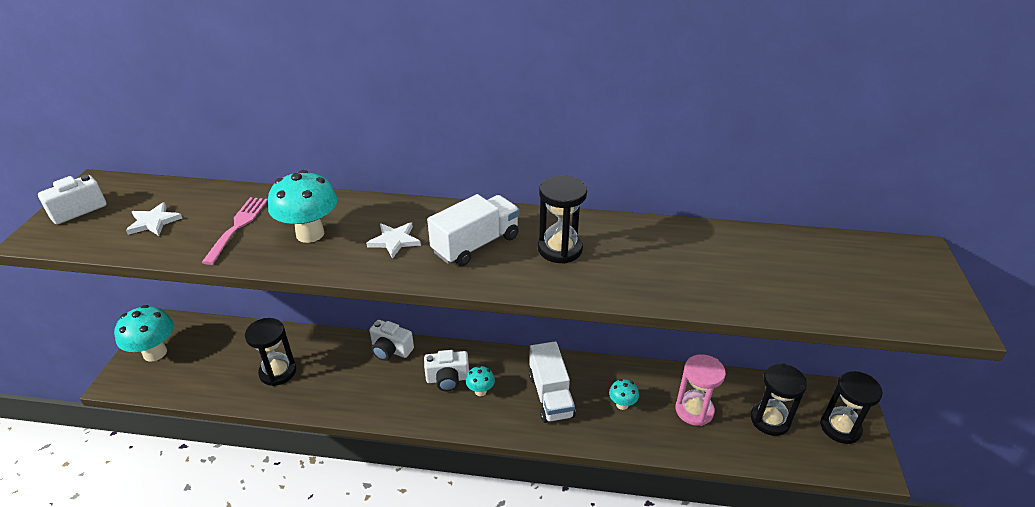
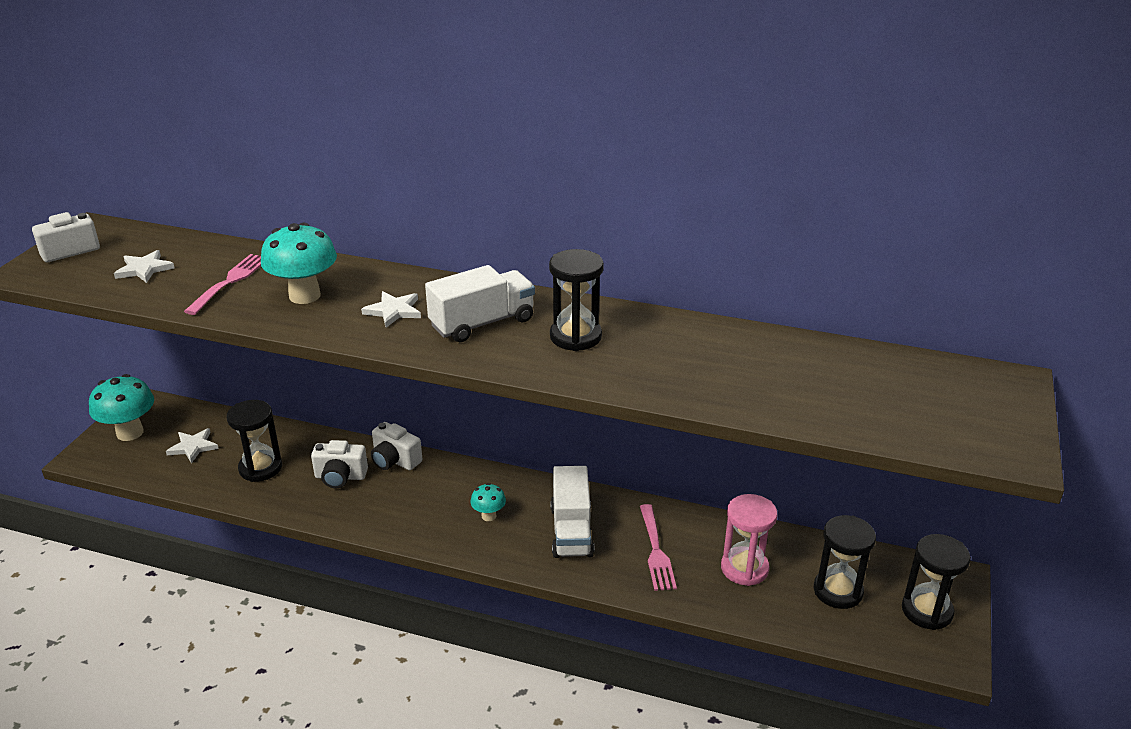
camera: 10 degrees right, 5 degrees down
white camera [424,350,469,391] -> white camera moved to [311,440,368,488]
turquoise mushroom [609,379,639,410] -> pink fork [640,504,677,591]
none -> white star [166,428,219,464]

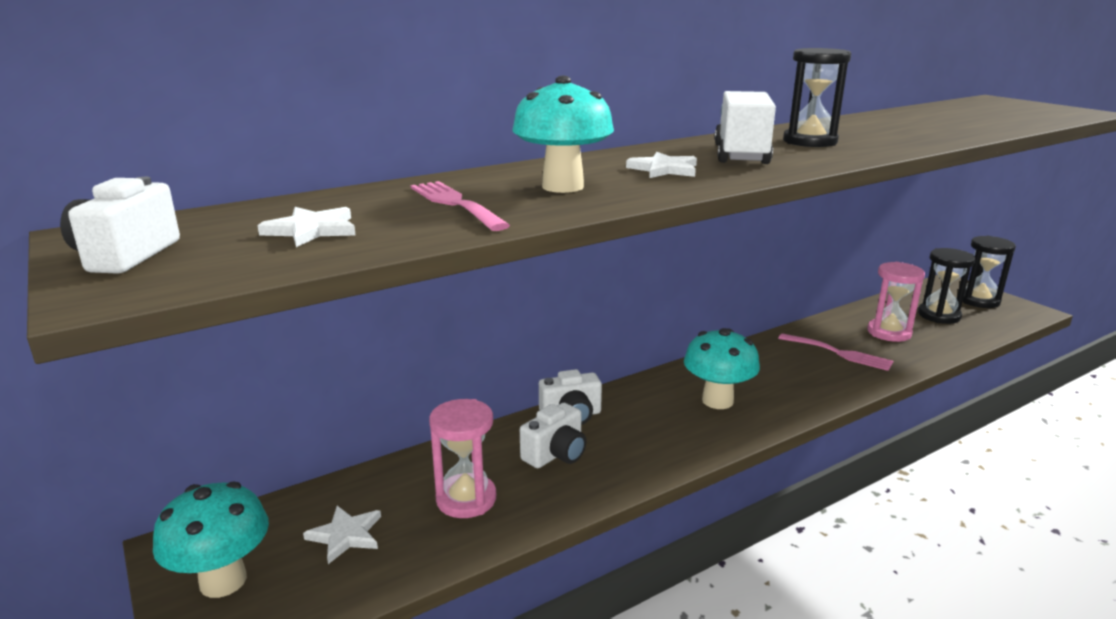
camera: 50 degrees left, 10 degrees down
black hourglass [227,400,282,482] -> pink hourglass [429,399,496,518]
turquoise mushroom [470,483,506,521] -> turquoise mushroom [684,328,760,409], size x1.91
white truck [550,466,594,558] -> none

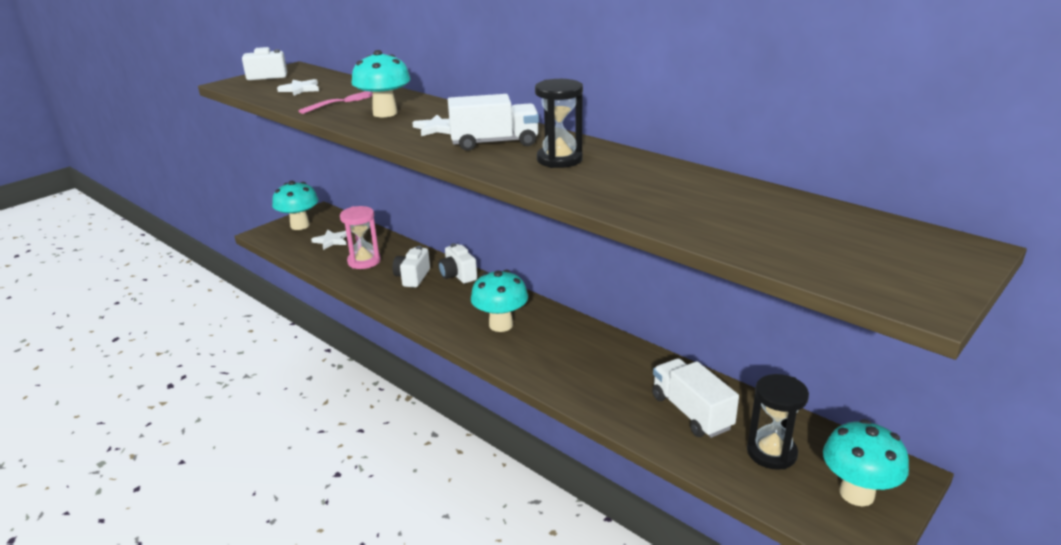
camera: 75 degrees right, 5 degrees up
white camera [520,403,586,468] -> white camera turned 75 degrees clockwise [392,246,430,288]
pink fork [778,333,893,371] -> none
pink hourglass [867,262,925,342] -> white truck [652,358,739,438]
black hourglass [963,236,1016,308] -> turquoise mushroom [823,419,909,506]

